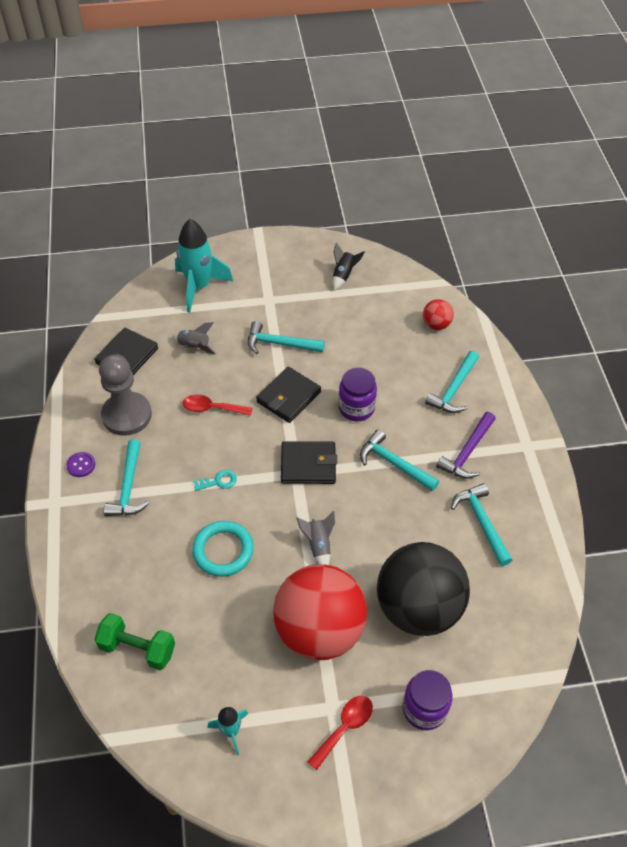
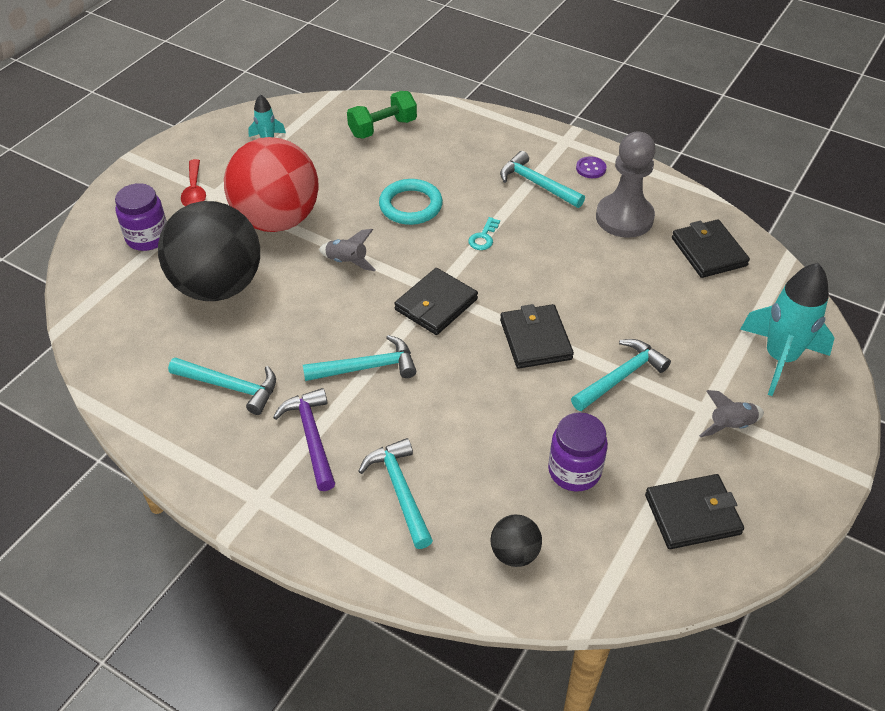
camera: 130 degrees right, 5 degrees down
grey rocket [172,322,217,355] -> grey rocket moved to [699,390,764,437]
red spoon [183,395,253,416] -> none
black rocket [332,243,365,291] -> black wallet [645,474,744,549]
purple jar [338,368,377,421] -> purple jar moved to [548,412,608,491]
red ball [423,299,454,330] -> black ball [490,515,542,567]

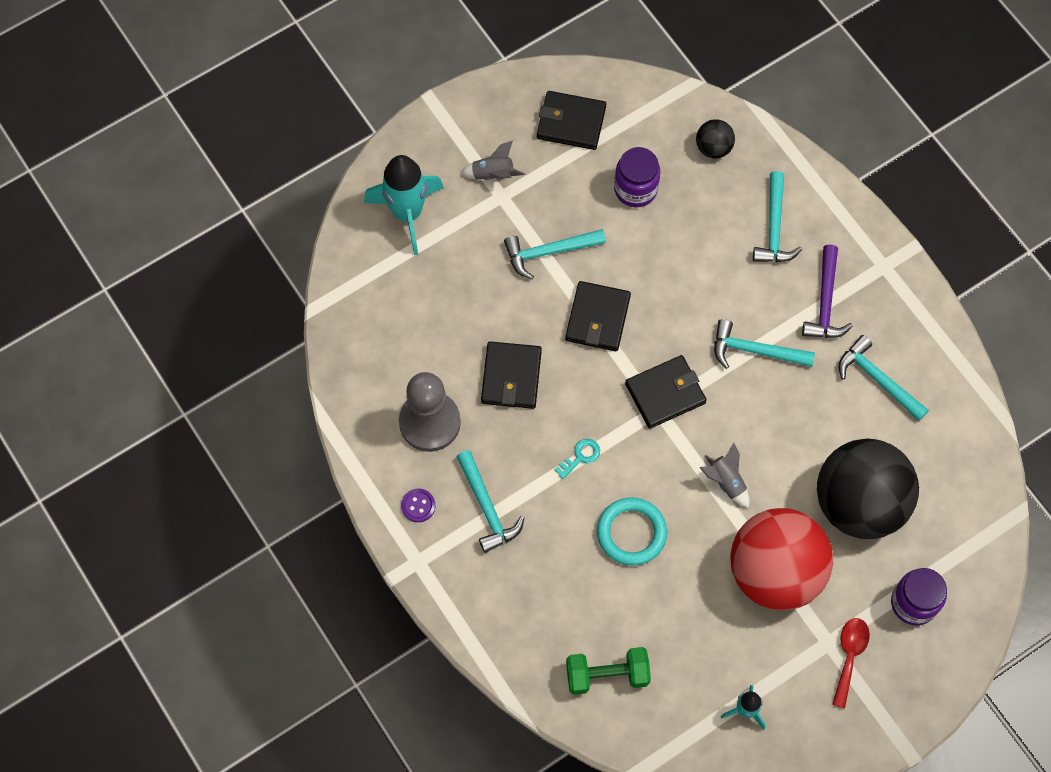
camera: 155 degrees left, 20 degrees up
black wallet [672,219,750,278] -> black wallet moved to [481,341,542,409]

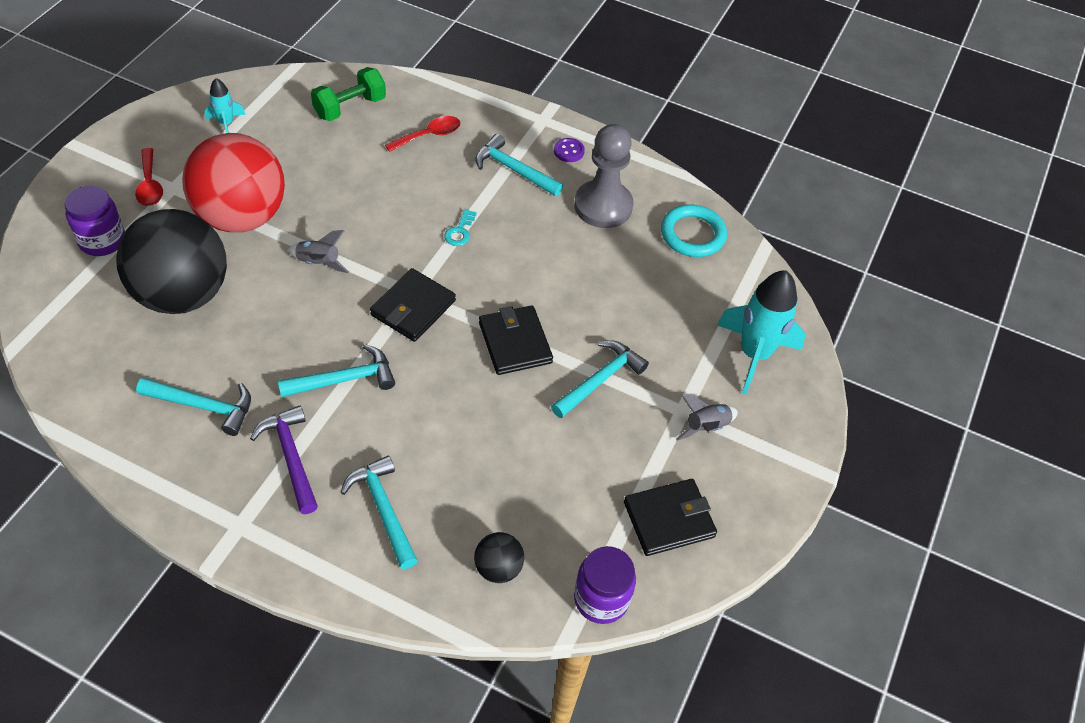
camera: 145 degrees right, 15 degrees down
black wallet [481,341,542,409] -> none
turquoise ring [597,497,667,566] -> turquoise ring moved to [661,205,727,257]
purple jar [614,147,660,207] -> purple jar moved to [574,546,636,624]
none -> red spoon [385,116,461,152]

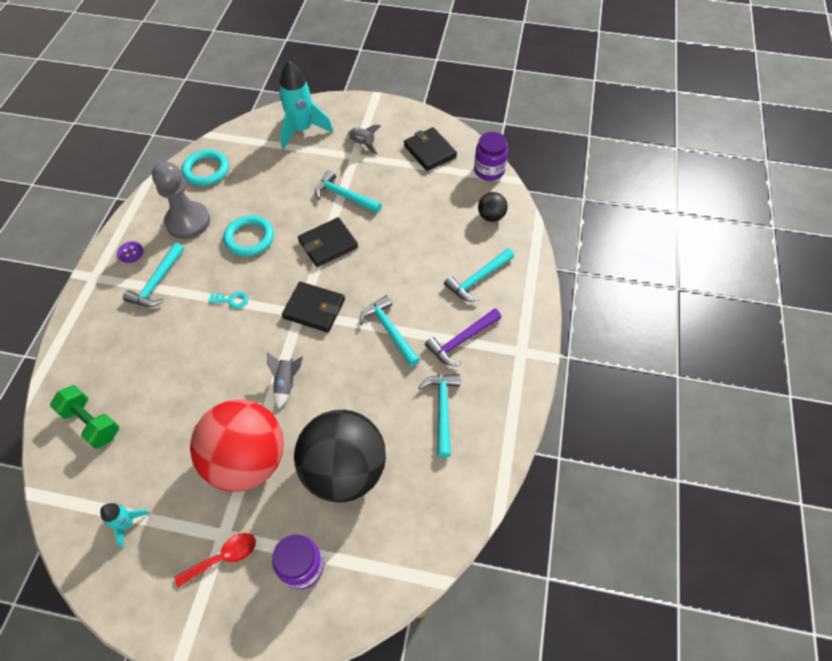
camera: 100 degrees left, 5 degrees up
red spoon [385,116,461,152] -> none
none -> turquoise ring [223,215,274,257]

